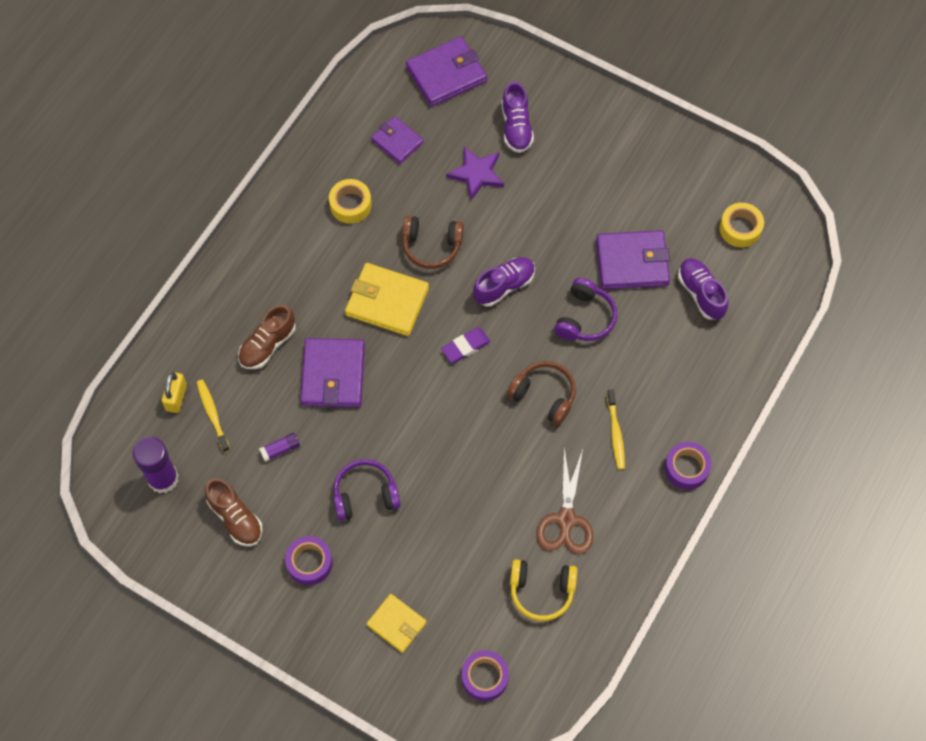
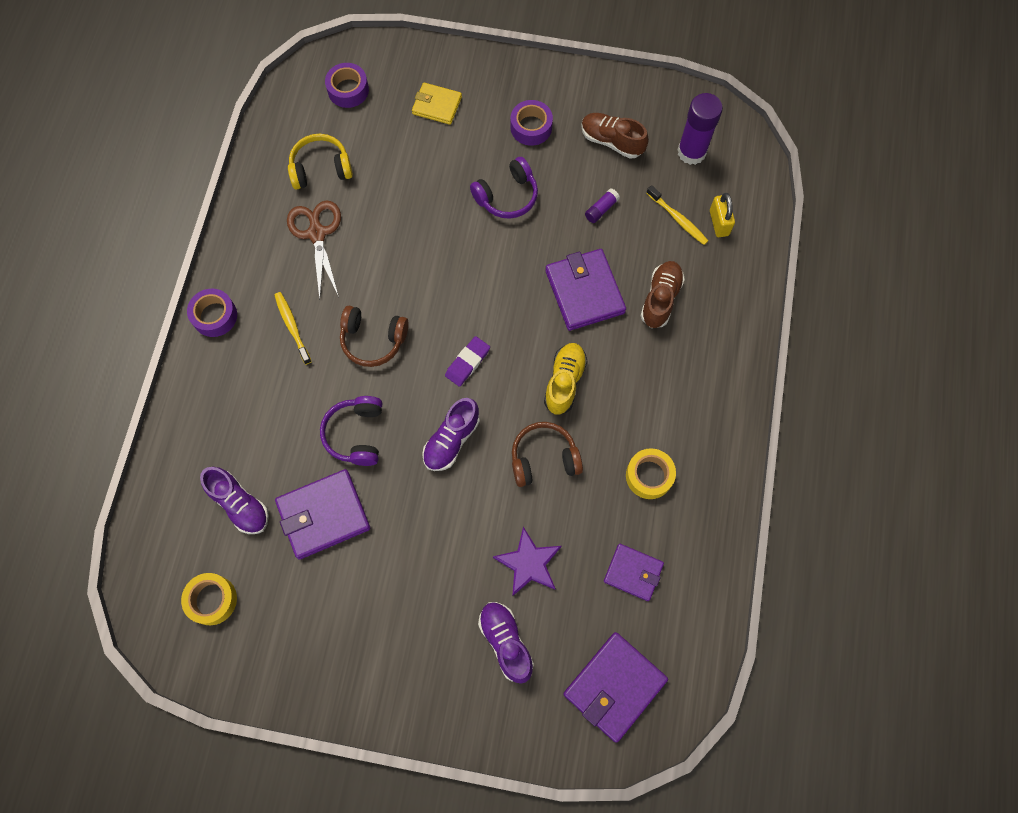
camera: 160 degrees right, 5 degrees up
yellow wallet [345,263,429,336] -> yellow shoe [544,343,588,415]

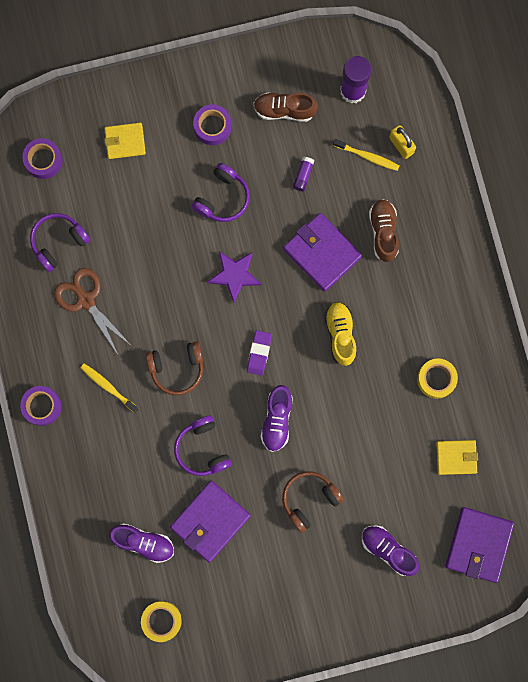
camera: 25 degrees left, 10 degrees up
yellow headphones [288,134,353,190] -> purple headphones [30,213,90,272]
purple star [493,527,561,597] -> purple star moved to [207,251,262,303]
brown headphones [512,422,583,487] -> brown headphones moved to [282,471,344,533]
purple wallet [604,544,664,601] -> yellow wallet [436,440,478,475]

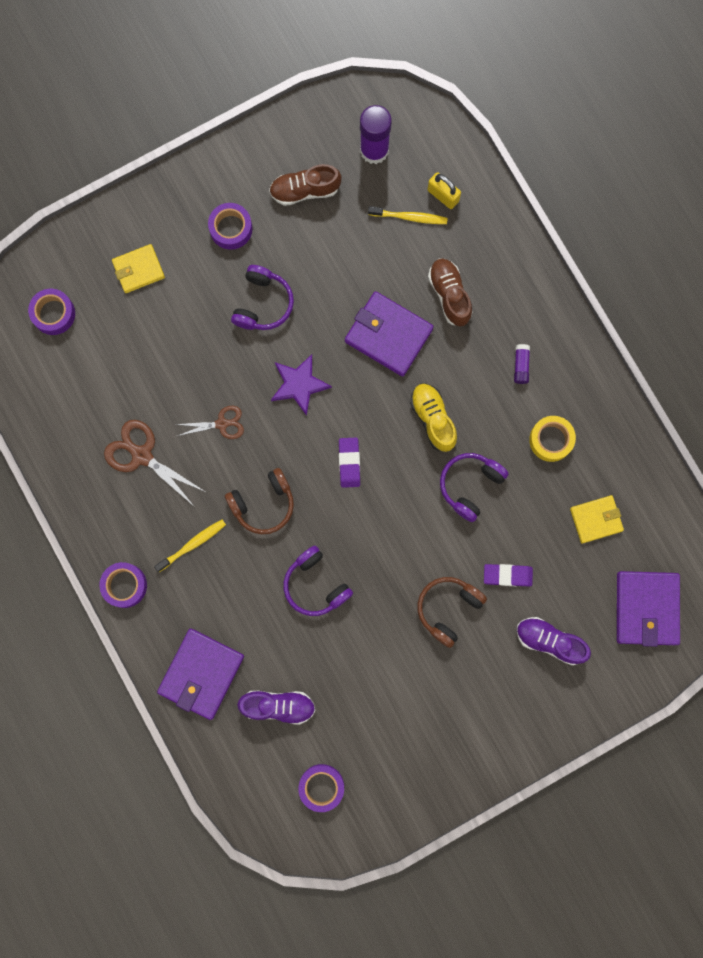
camera: 15 degrees left, 0 degrees up
purple headphones [30,213,90,272] -> purple headphones moved to [440,453,509,522]
yellow toothbrush [81,364,139,413] -> yellow toothbrush turned 120 degrees clockwise [154,520,226,572]
yellow tape [141,601,182,642] -> purple tape [298,764,344,812]
purple wallet [170,481,251,562] -> purple wallet moved to [157,628,244,720]
purple shoe [261,385,293,452] -> none
purple glue stick [293,157,314,191] -> purple glue stick moved to [514,344,530,384]
none -> brown scissors [175,406,244,439]
none -> purple eraser [484,564,533,587]

